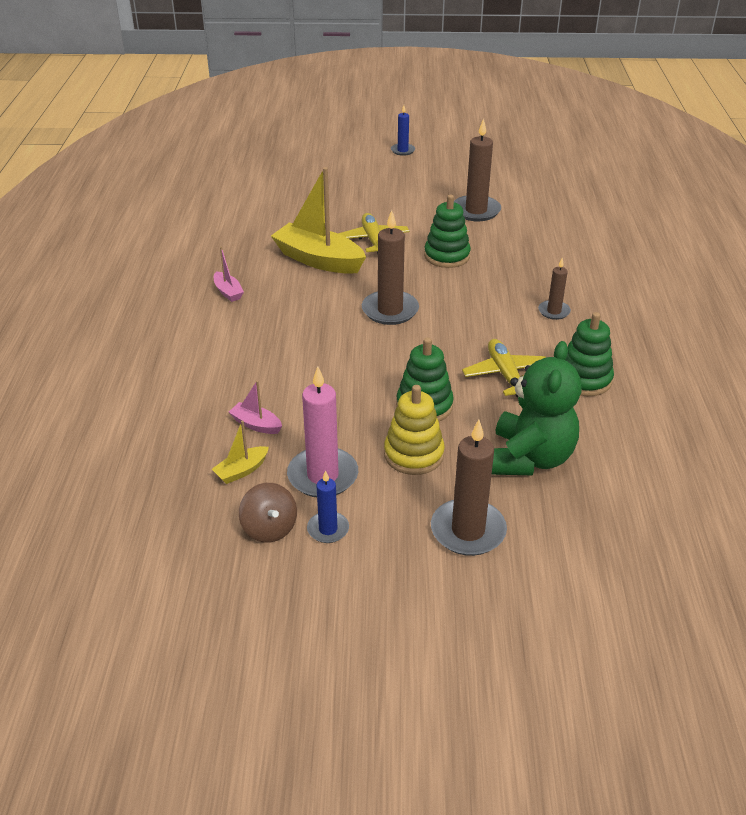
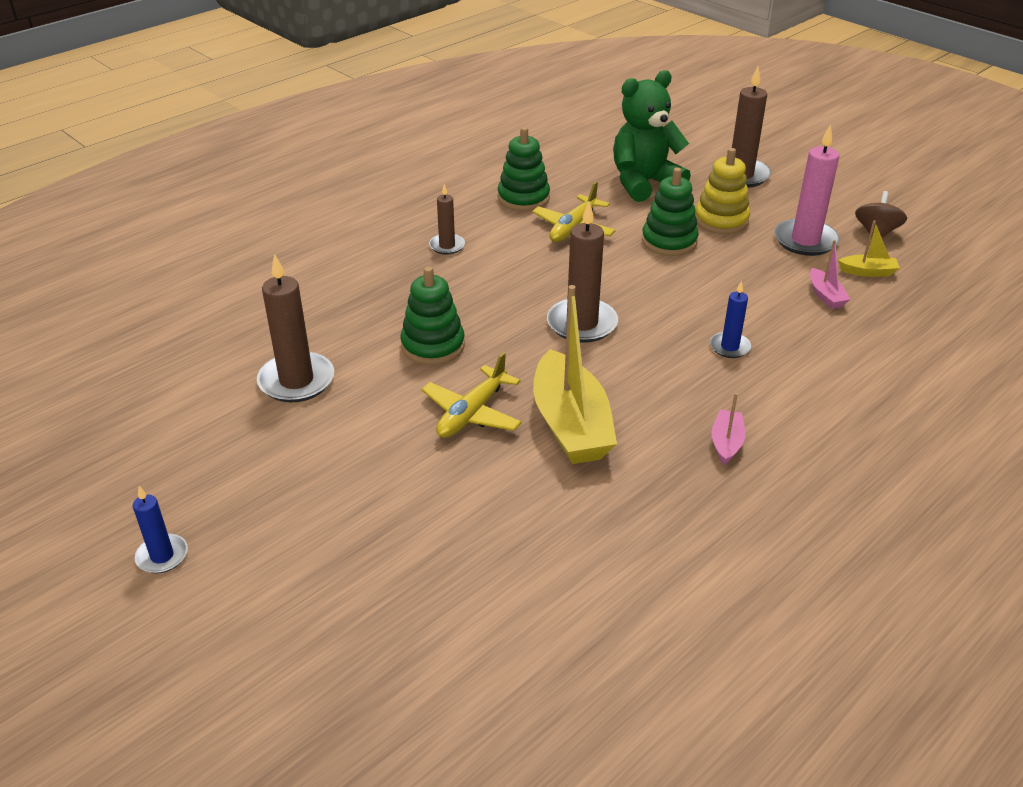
camera: 135 degrees left, 0 degrees up
blue candle [307,470,349,543] -> blue candle moved to [710,281,751,358]

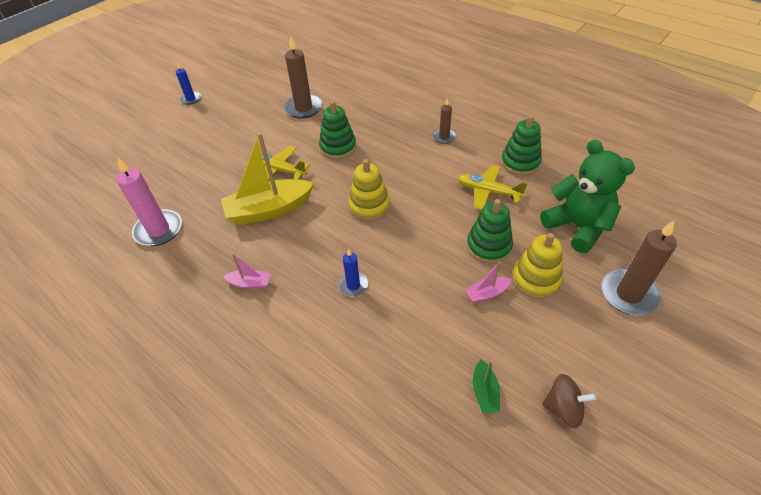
camera: 85 degrees right, 10 degrees up
brown candle [547,202,618,343] -> yellow stacking toy [348,159,390,221]
pink candle [774,124,840,256] -> pink candle moved to [116,157,182,246]
pink boat [810,240,851,309] -> pink boat moved to [466,261,512,303]
yellow boat [838,220,900,277] -> green boat [473,360,500,413]

